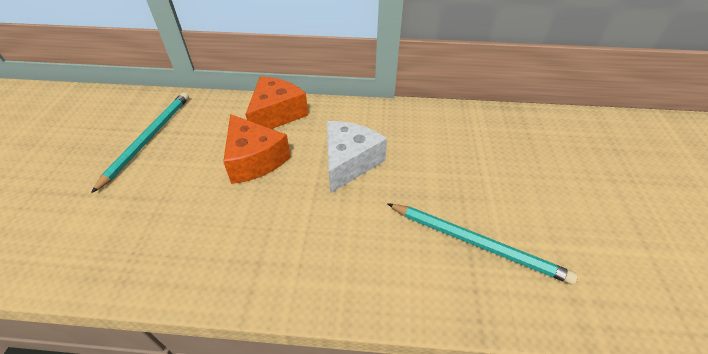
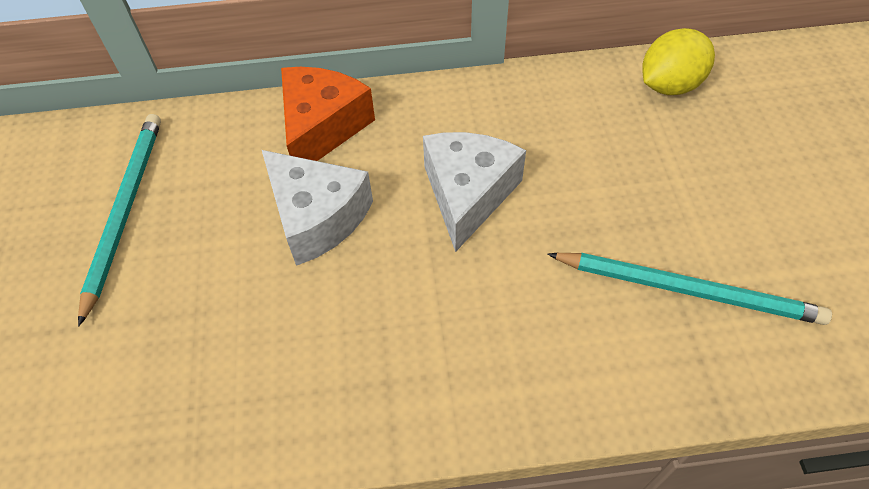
camera: 10 degrees left, 10 degrees up
orange cheese [223,114,291,184] -> white cheese [262,150,373,266]
none -> yellow lemon [642,28,715,95]

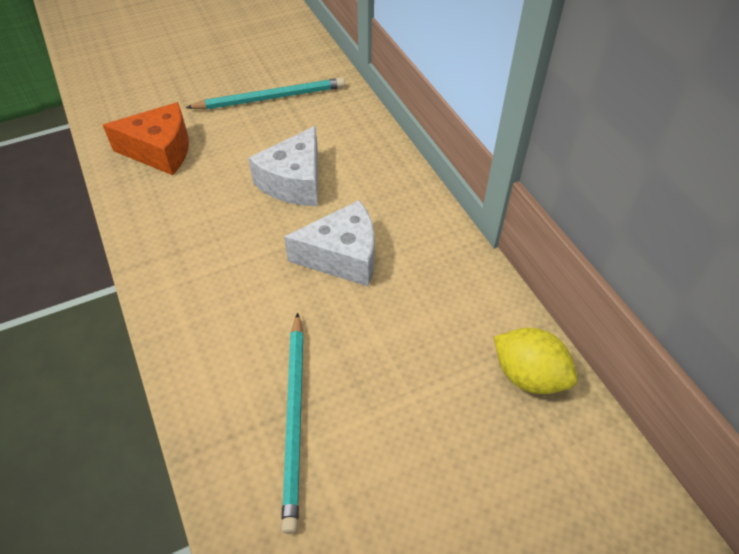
camera: 70 degrees right, 5 degrees down
orange cheese [281,67,375,161] -> orange cheese moved to [103,102,189,175]

